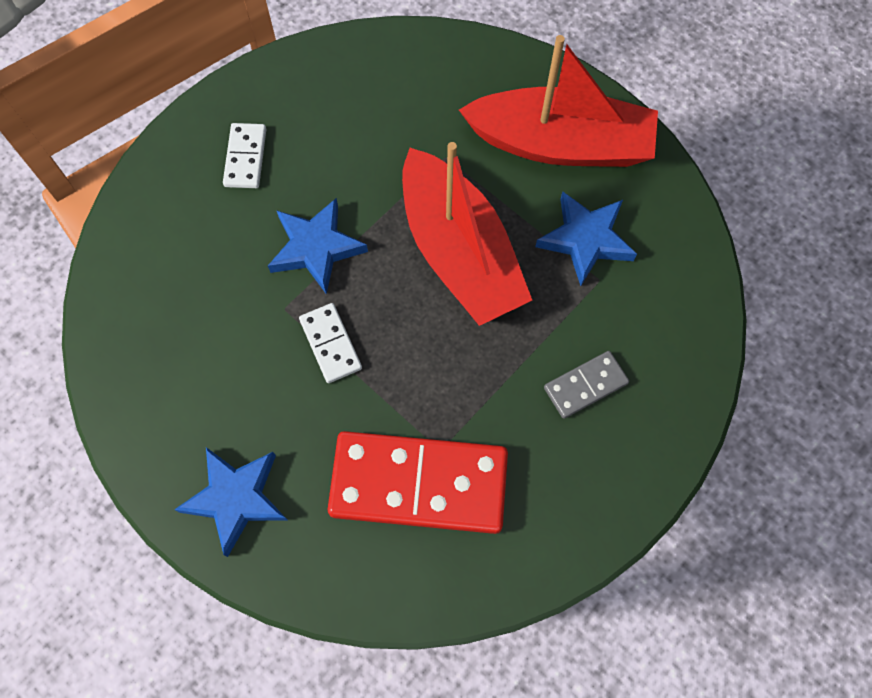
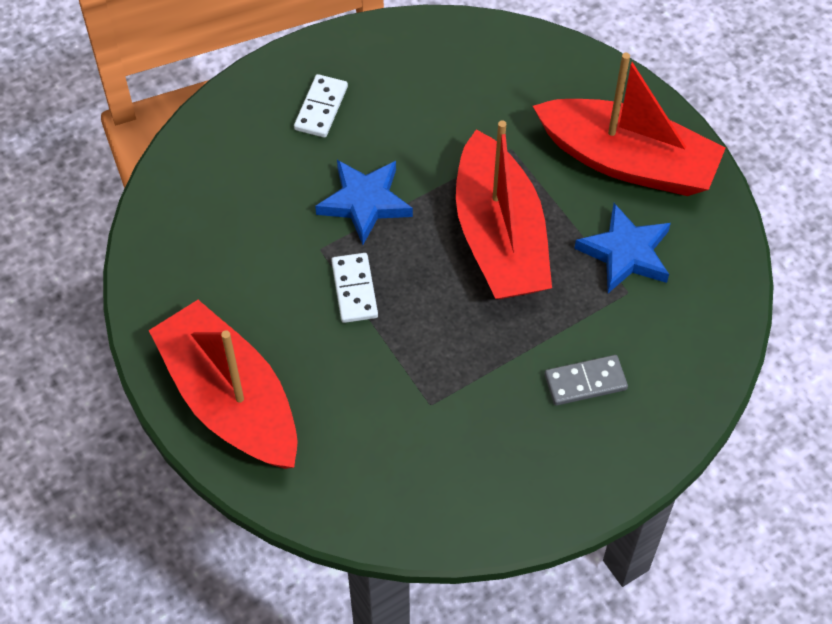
camera: 15 degrees right, 10 degrees down
blue star [174,447,288,557] -> red boat [149,300,298,469]
red domino [328,431,508,534] -> none

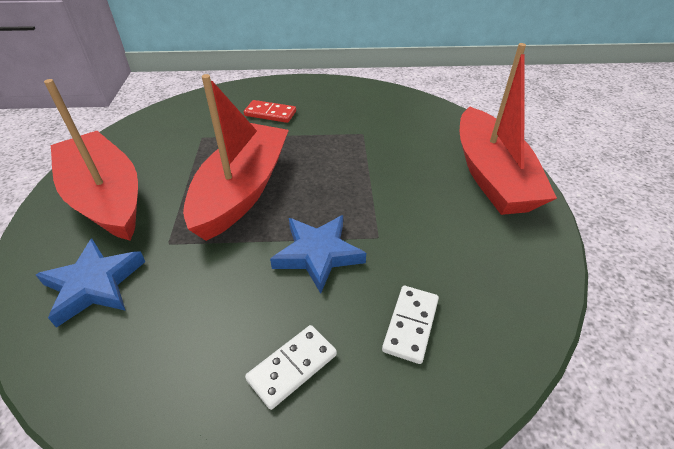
camera: 150 degrees left, 15 degrees down
white domino [331,253,378,323] -> white domino moved to [382,286,439,364]
grey domino [545,355,628,405] -> red domino [244,100,296,123]
blue star [574,203,671,293] -> blue star moved to [36,238,146,328]

